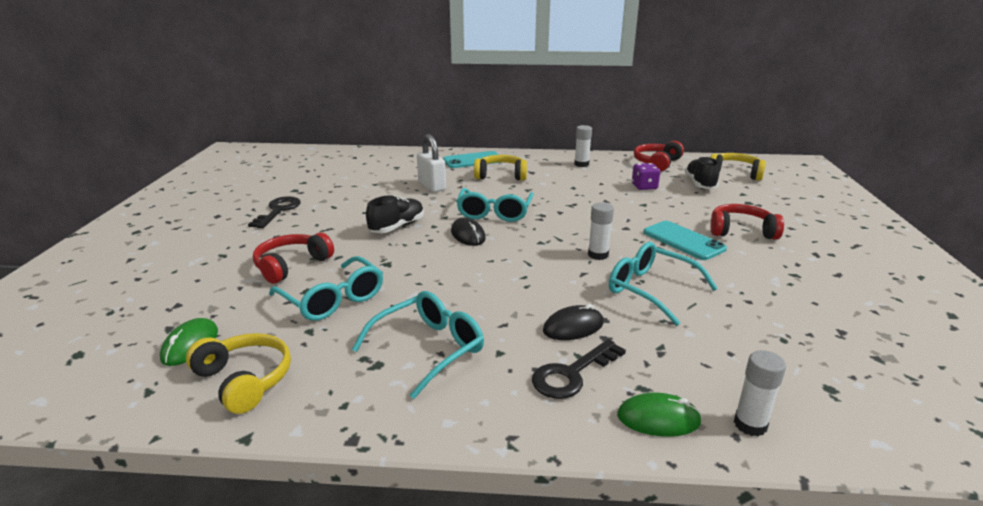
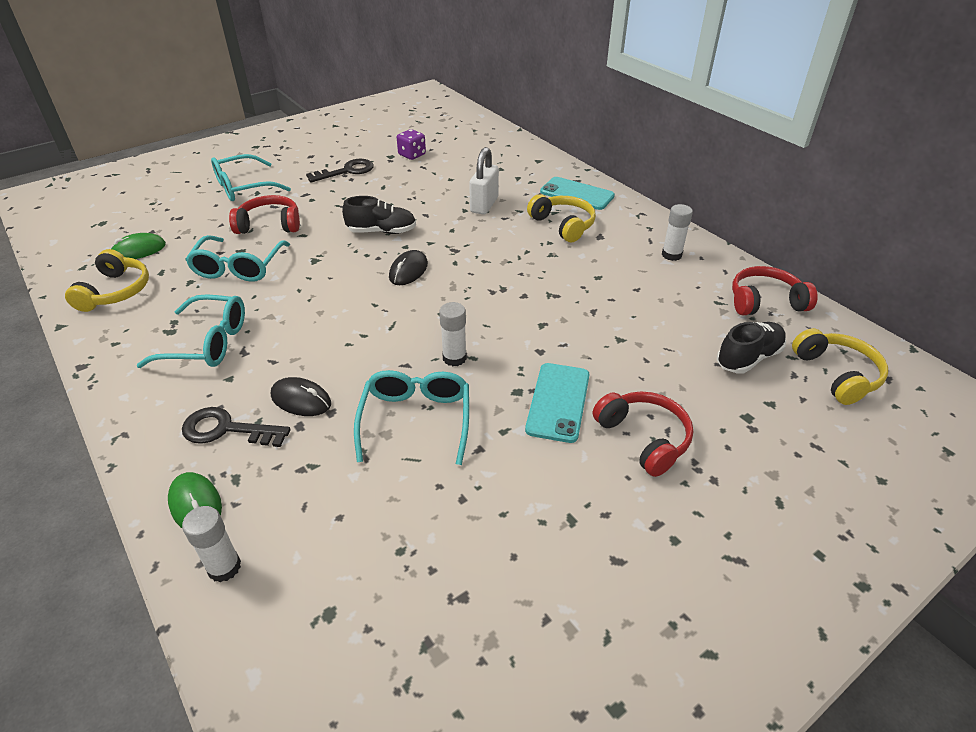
camera: 50 degrees right, 15 degrees up
turquoise glasses [456,188,534,222] -> turquoise glasses moved to [211,154,291,201]
purple dice [632,163,660,190] -> purple dice moved to [397,129,426,160]

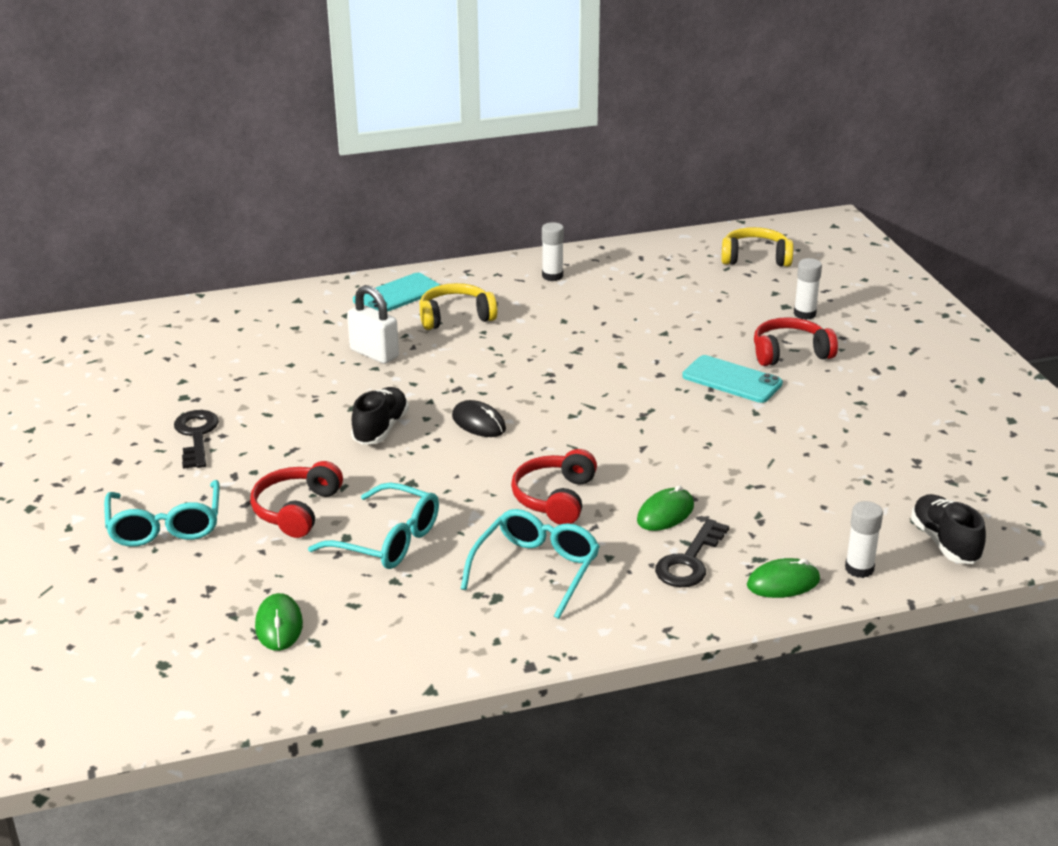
camera: 70 degrees left, 10 degrees down
yellow headphones [65,249,149,312] -> none
black mouse [271,377,331,416] -> green mouse [637,485,694,531]
turquoise glasses [354,370,469,465] -> none
purple dice [397,129,426,160] -> none
white glue stick [439,302,467,366] -> white glue stick moved to [794,258,822,320]
black shoe [717,322,786,373] -> black shoe moved to [911,494,986,564]
red headphones [732,266,818,315] -> red headphones moved to [511,449,597,525]

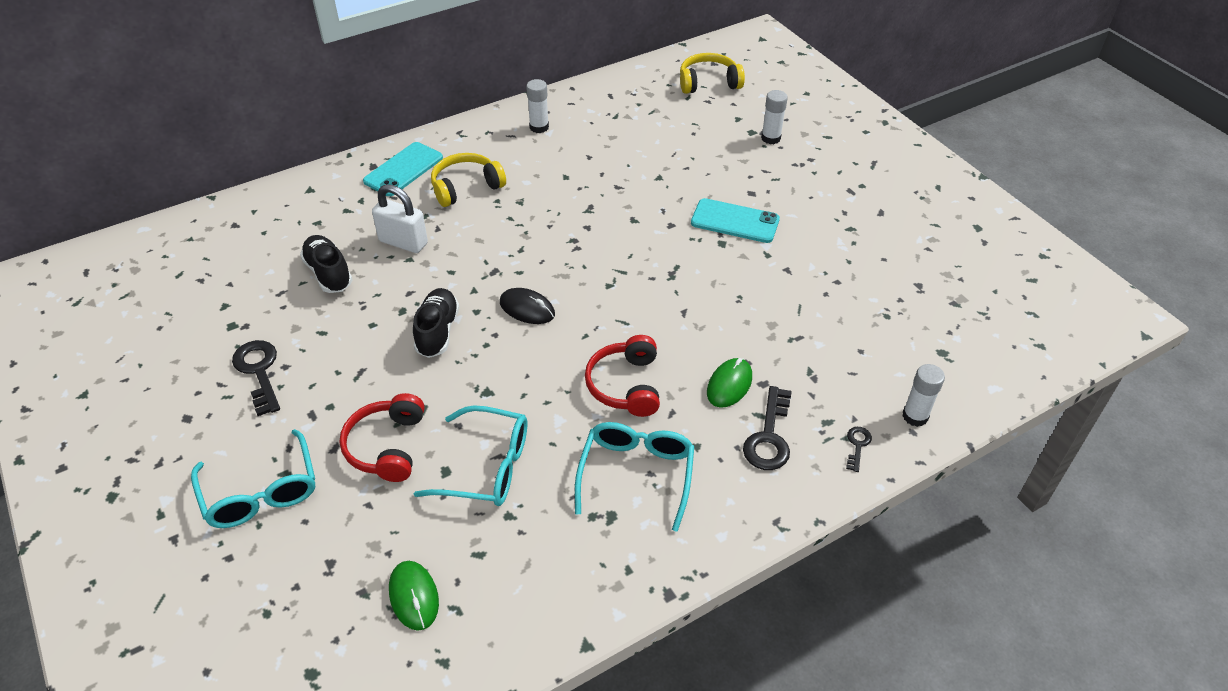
camera: 15 degrees left, 15 degrees up
green mouse [747,558,820,598] -> black key [846,427,872,472]
red headphones [754,317,838,366] -> none
black shoe [911,494,986,564] -> black shoe moved to [300,235,352,293]

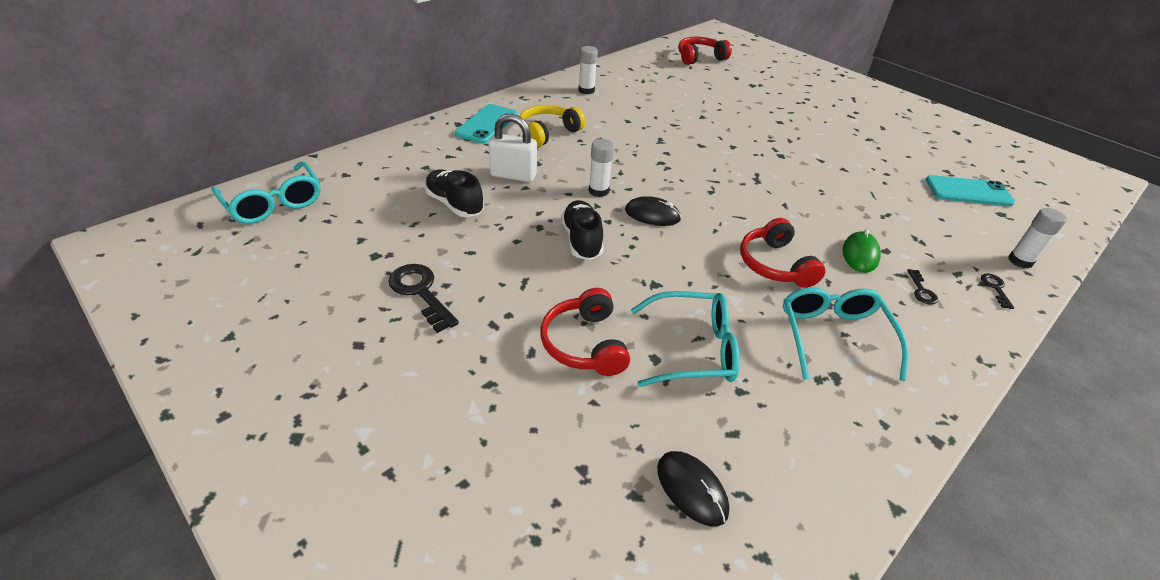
camera: 15 degrees left, 5 degrees down
turquoise glasses [191,429,315,528] -> turquoise glasses moved to [211,161,321,224]
green mouse [389,561,439,631] -> black mouse [657,451,729,527]
yellow headphones [680,53,745,94] -> red headphones [678,36,732,65]
turquoise phone [691,198,780,243] -> turquoise phone moved to [926,175,1015,206]
black key [743,386,792,470] -> black key [907,269,938,305], size x0.53
white glue stick [761,90,788,144] -> white glue stick moved to [589,139,614,197]

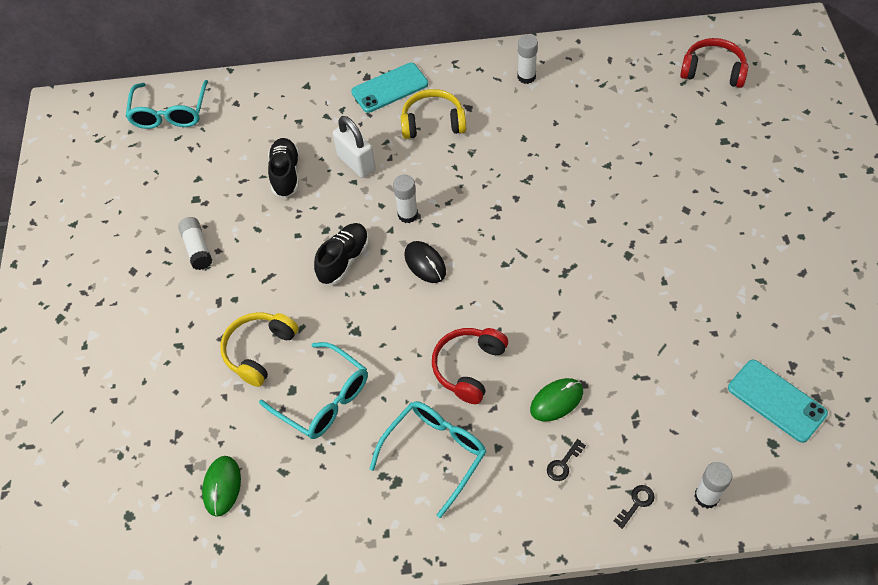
camera: 45 degrees right, 15 degrees up
black key [388,264,459,333] -> white glue stick [178,217,212,270]
red headphones [541,288,630,376] -> yellow headphones [220,312,299,387]
black mouse [657,451,729,527] -> green mouse [202,456,241,517]

